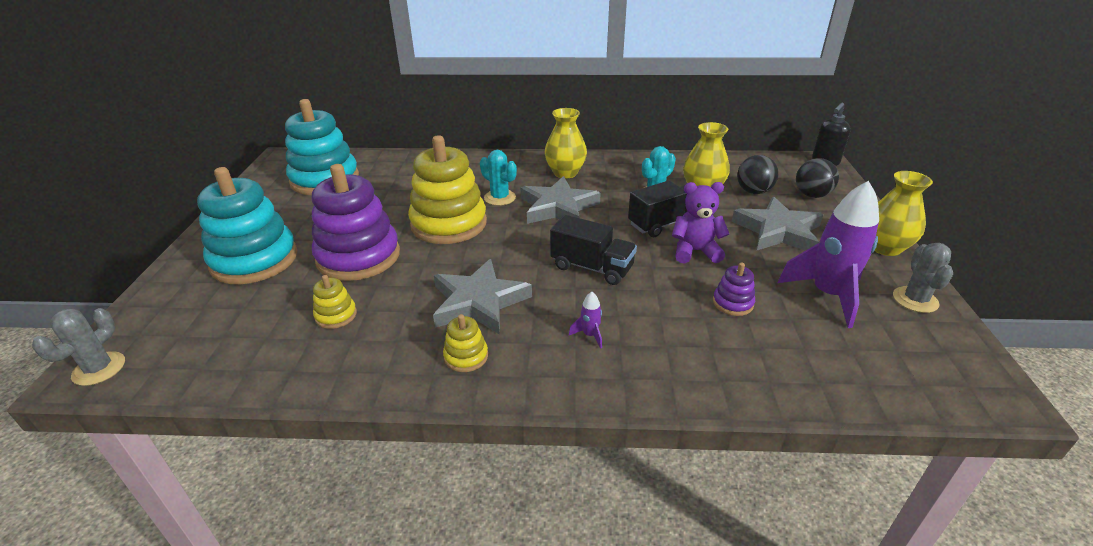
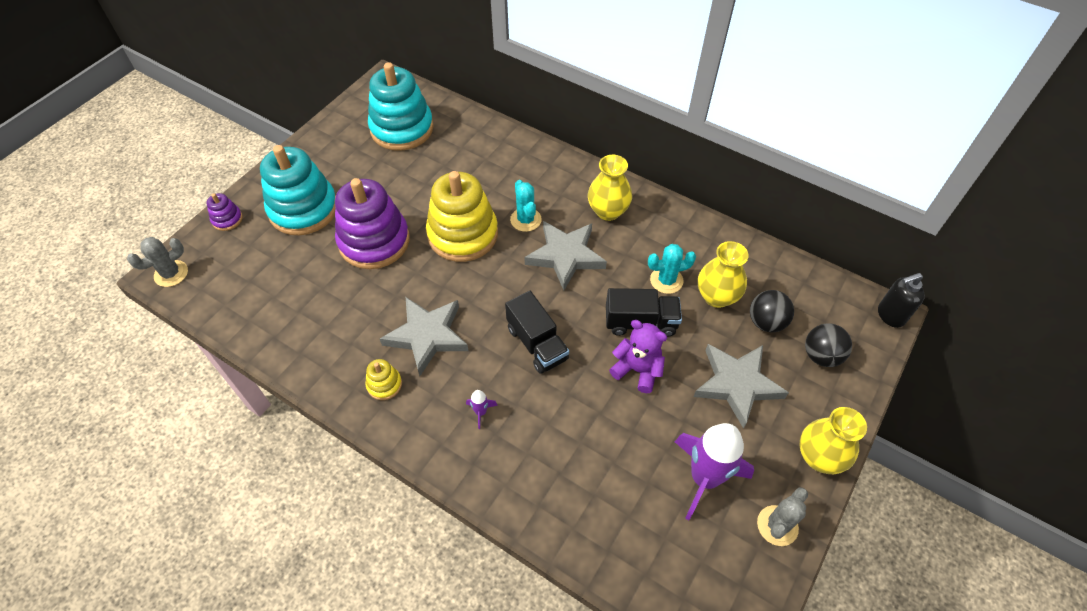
camera: 30 degrees right, 20 degrees up
yellow stacking toy [313,275,357,329] -> none
purple stacking toy [713,263,755,316] -> purple stacking toy moved to [206,193,243,231]

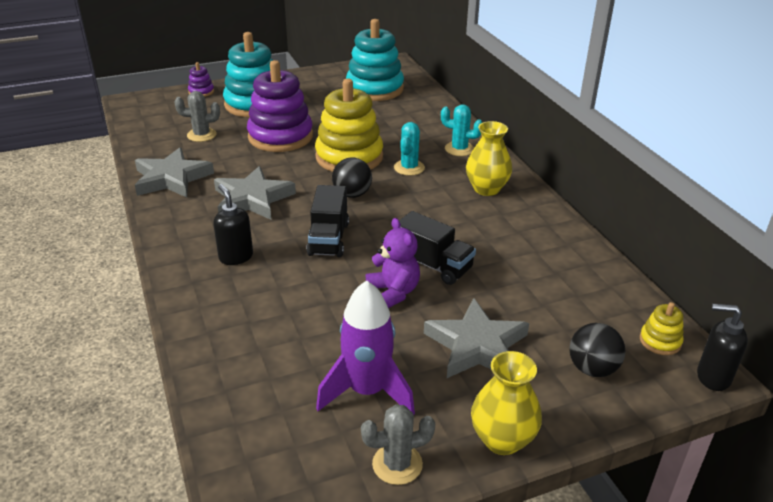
camera: 35 degrees right, 20 degrees down
grey cactus [127,237,188,287] -> grey cactus moved to [174,91,220,142]
yellow stacking toy [366,359,402,400] -> yellow stacking toy moved to [640,302,683,355]
purple rocket [466,390,498,429] -> black soap dispenser [213,184,253,265]
grey star [524,221,607,290] -> grey star moved to [135,147,214,197]
turquoise cactus [648,244,696,294] -> turquoise cactus moved to [441,104,482,156]
yellow vase [698,241,749,308] -> none
black ball [750,290,794,332] -> black ball moved to [332,158,372,198]

